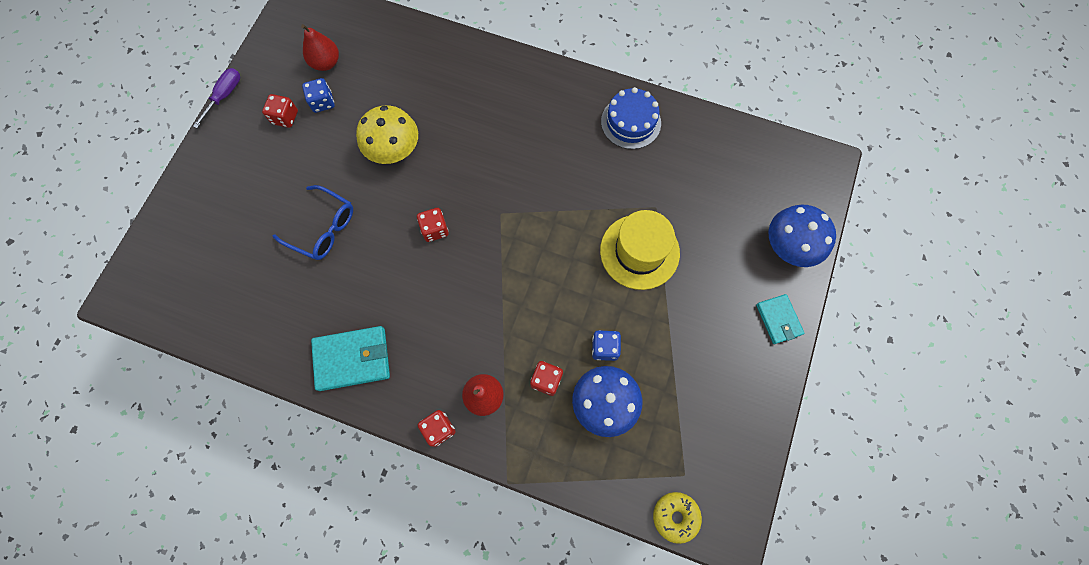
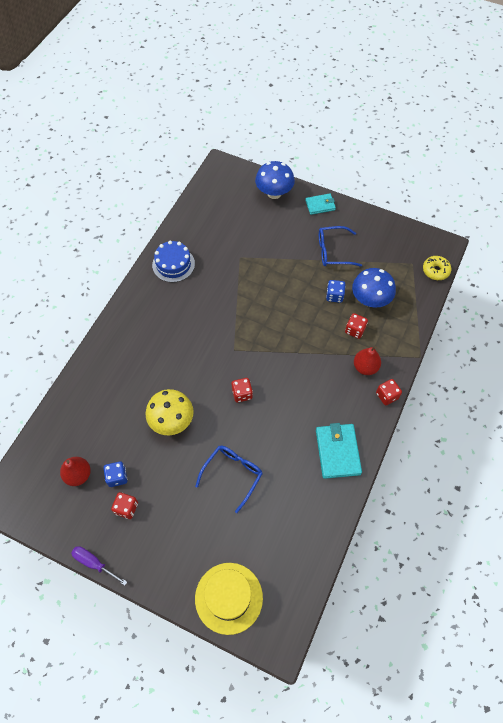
camera: 85 degrees left, 10 degrees down
yellow hat [600,210,680,290] -> yellow hat moved to [195,563,263,635]
none -> blue glasses [319,226,362,267]

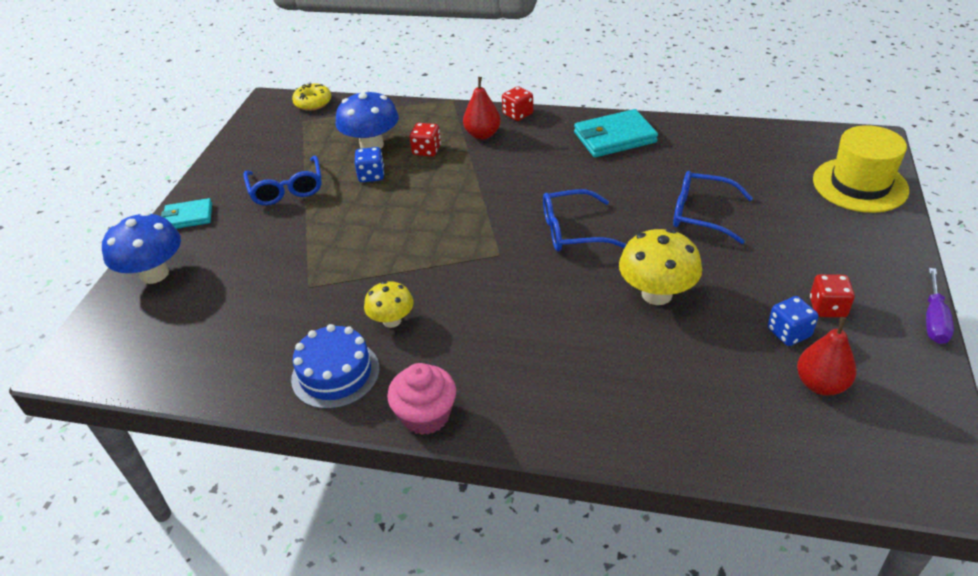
camera: 100 degrees left, 20 degrees down
red dice [232,378,253,403] -> blue glasses [543,189,627,251]
turquoise wallet [305,194,336,215] -> turquoise wallet turned 75 degrees counterclockwise [161,198,212,229]
none -> yellow mushroom [364,281,414,328]
none -> pink cupcake [387,363,456,435]

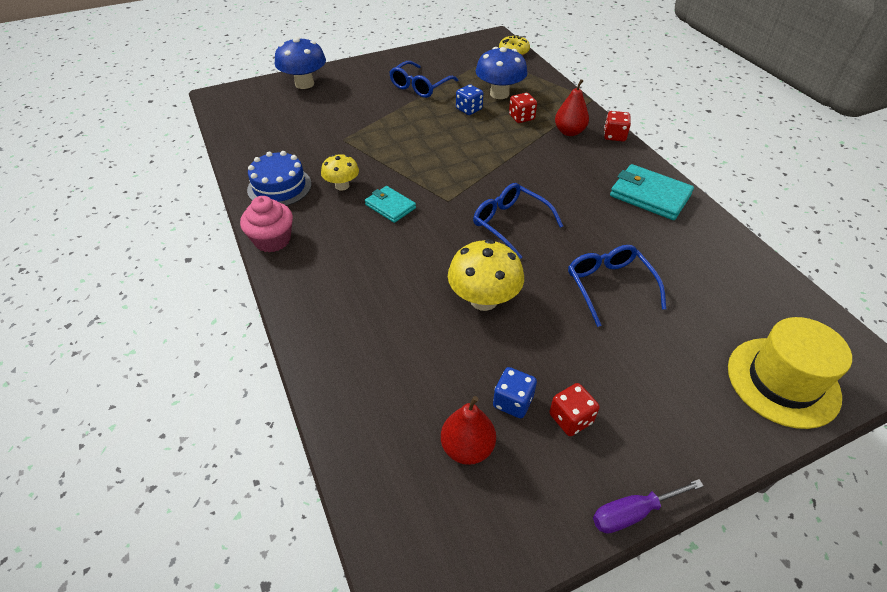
camera: 50 degrees right, 5 degrees up
turquoise wallet [161,198,212,229] -> turquoise wallet moved to [365,186,416,223]

